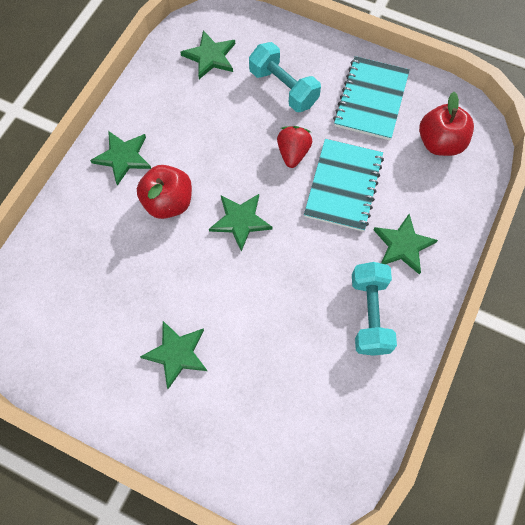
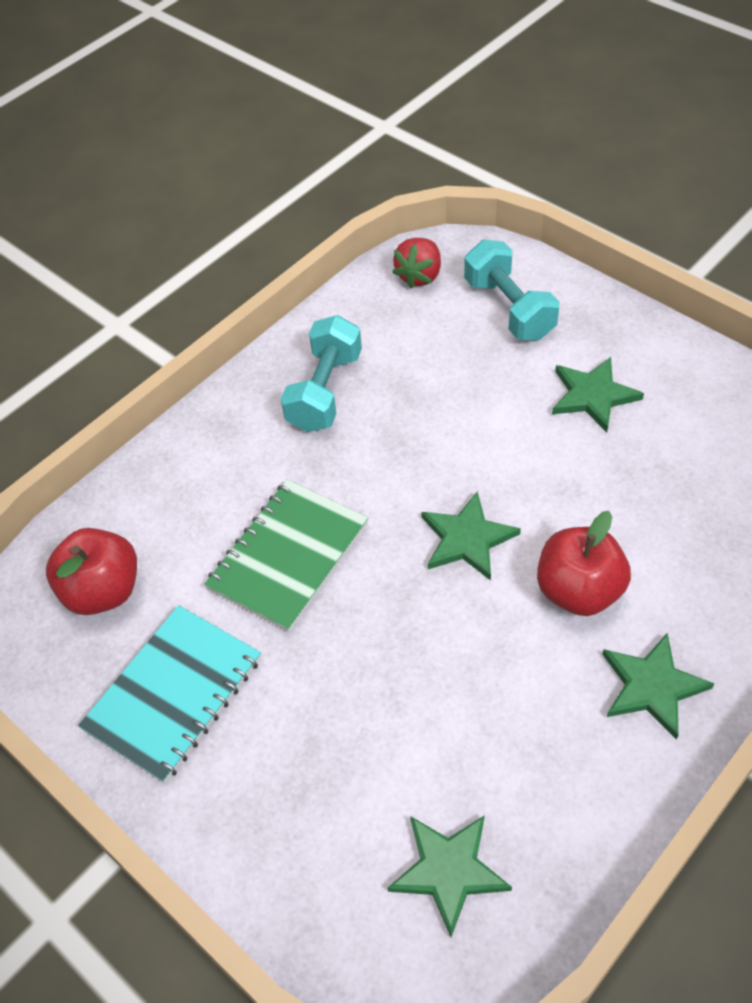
camera: 160 degrees left, 15 degrees down
turquoise dumbbell [249,42,321,112] -> turquoise dumbbell moved to [464,240,560,340]
red strawberry [277,126,312,168] -> red strawberry moved to [392,238,441,289]
turquoise notebook [304,139,384,232] -> green notebook [204,480,368,632]
green star [373,214,438,274] -> none

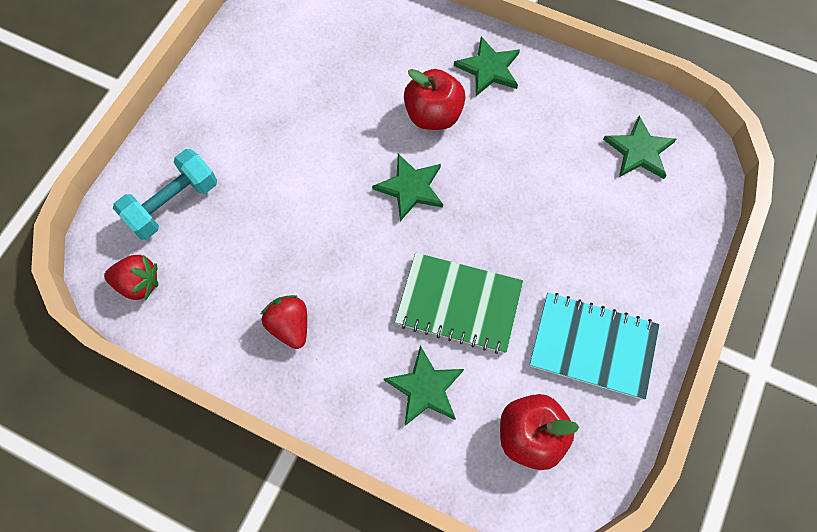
camera: 110 degrees left, 15 degrees up
turquoise dumbbell [281,315,362,432] -> red strawberry [260,295,307,349]
green star [552,357,644,432] -> green star moved to [384,345,464,426]

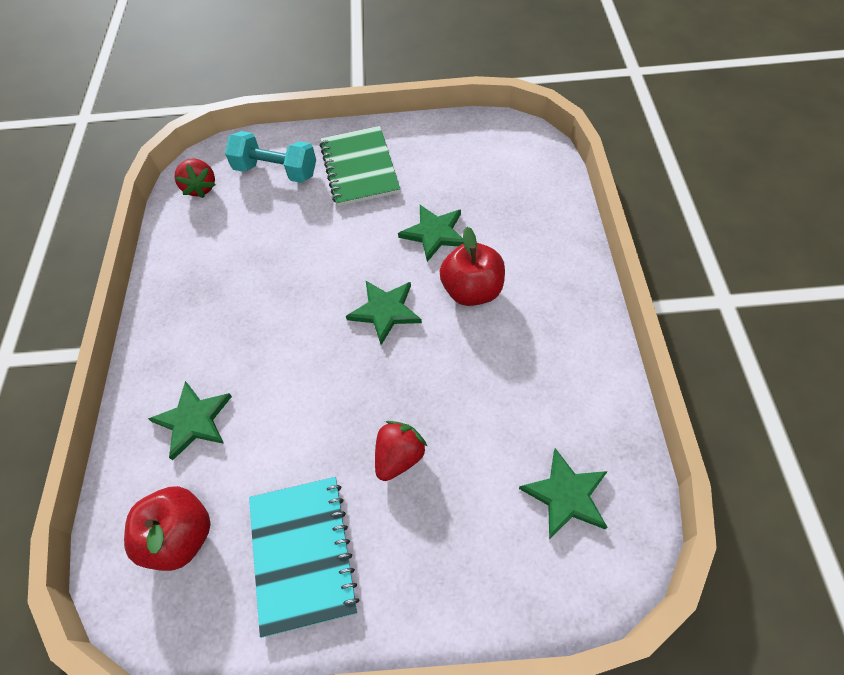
camera: 65 degrees right, 10 degrees down
red strawberry [260,295,307,349] -> red strawberry moved to [375,421,428,481]
green notebook [395,253,523,354] -> green notebook moved to [320,126,400,207]
green star [454,36,520,96] -> green star moved to [398,205,464,262]

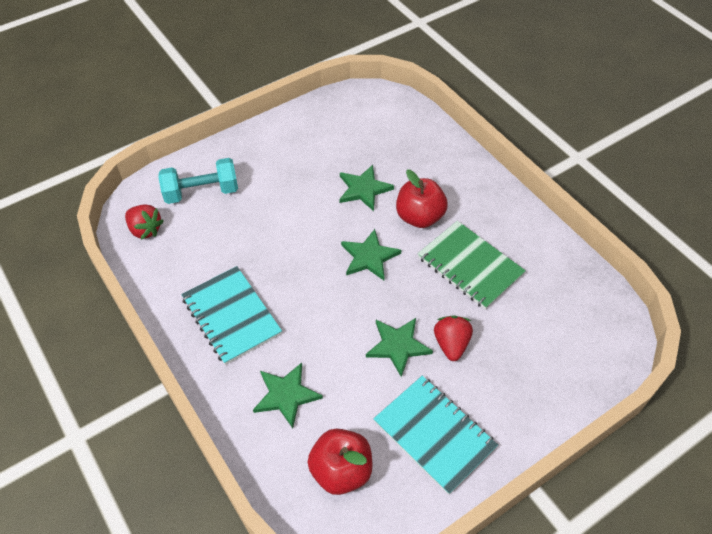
camera: 35 degrees left, 5 degrees down
green notebook [320,126,400,207] -> green notebook moved to [418,221,526,310]
green star [519,448,608,539] -> green star moved to [366,318,433,377]
none -> turquoise notebook [181,266,282,365]

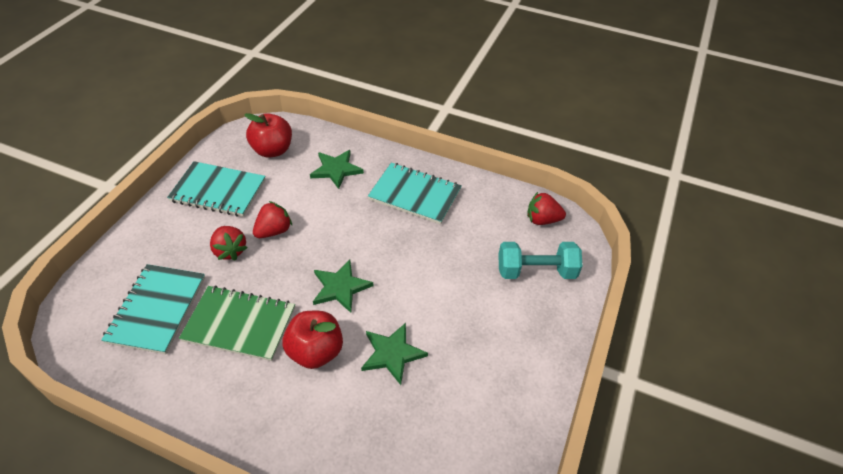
camera: 145 degrees right, 5 degrees down
turquoise dumbbell [158,158,238,204] -> turquoise dumbbell turned 45 degrees clockwise [498,242,582,279]
green star [366,318,433,377] -> red strawberry [253,201,292,238]
none -> turquoise notebook [101,264,205,354]

